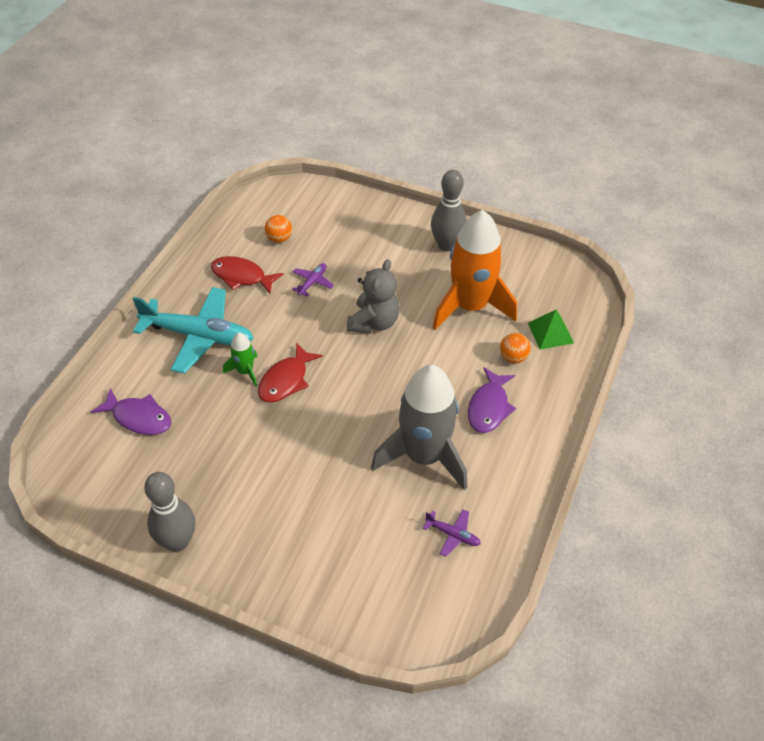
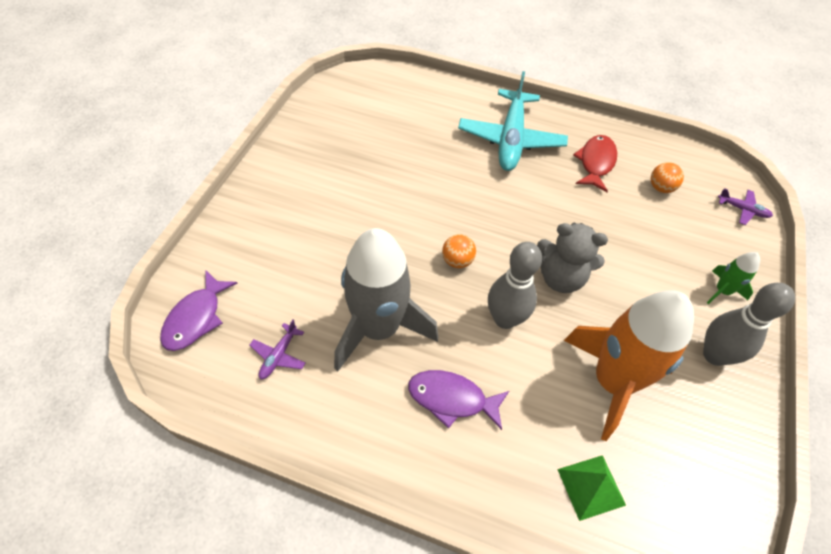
camera: 85 degrees right, 5 degrees up
purple fish [91,388,171,435] -> purple fish moved to [160,270,237,351]
grey bowling pin [144,472,196,552] -> grey bowling pin moved to [488,242,542,329]
green rocket [223,333,258,387] -> green rocket moved to [707,252,760,304]
red fish [258,342,323,403] -> none
purple plane [292,263,334,297] -> purple plane moved to [718,188,773,225]
orange ball [500,333,531,363] -> orange ball moved to [442,234,476,268]

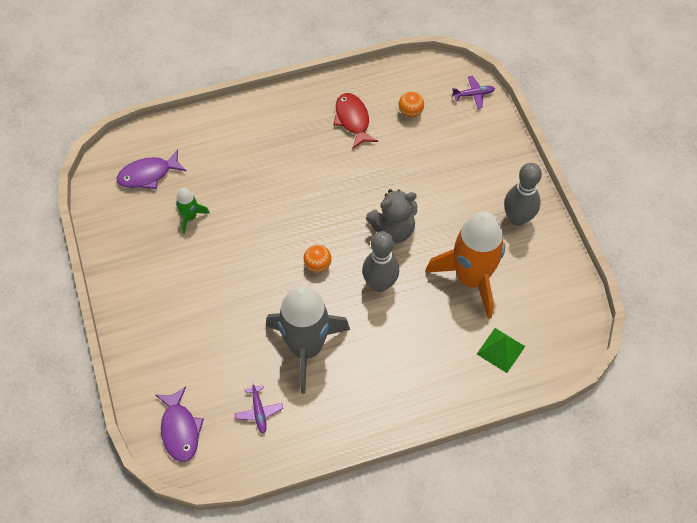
camera: 35 degrees left, 5 degrees up
purple fish [408,370,509,430] -> purple fish moved to [117,149,187,189]
turquoise plane [458,71,568,171] -> none
green rocket [707,252,760,304] -> green rocket moved to [176,188,210,234]

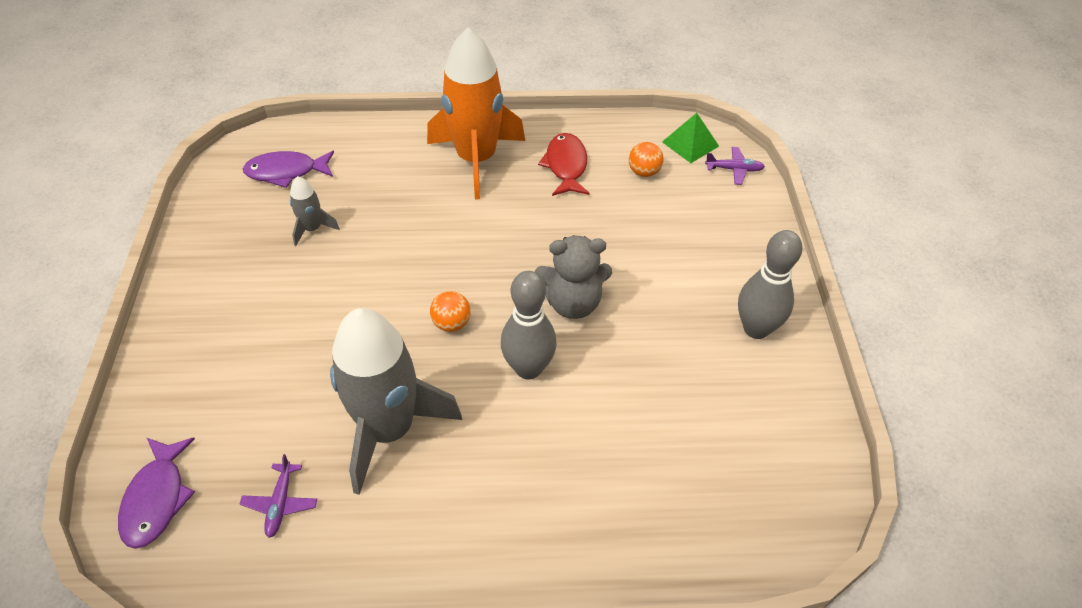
camera: 15 degrees right, 10 degrees down
green rocket [176,188,210,234] -> grey rocket [290,176,340,246]
orange rocket [425,212,505,319] -> orange rocket moved to [427,28,525,199]
green pyramid [477,328,525,373] -> green pyramid moved to [662,113,719,163]

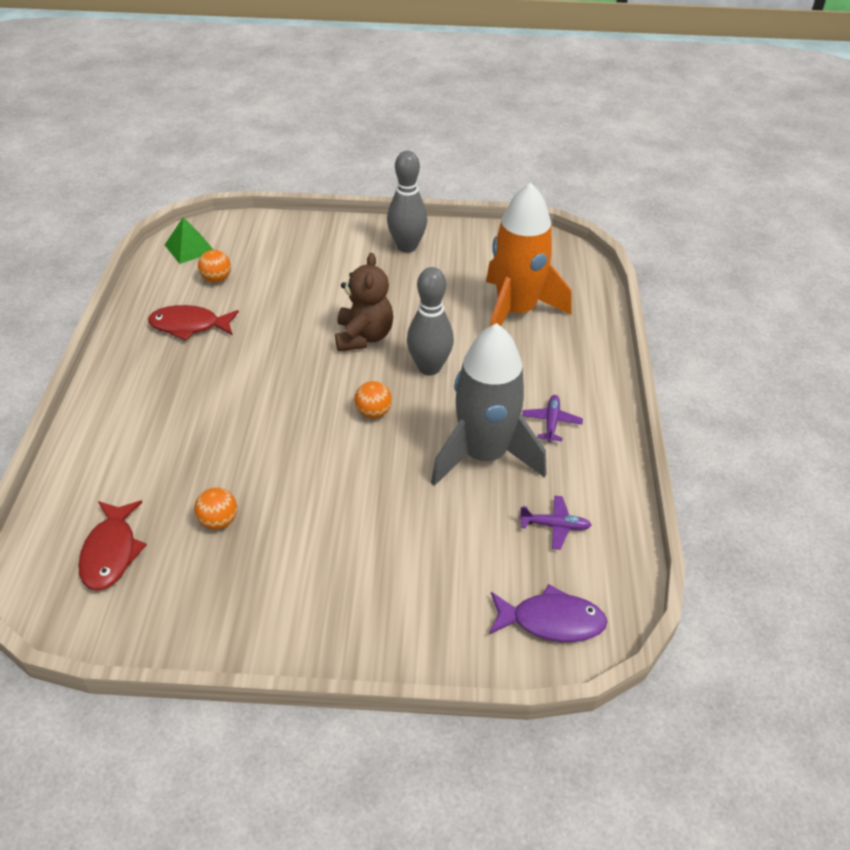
camera: 85 degrees left, 5 degrees down
purple fish [243,151,334,188] -> red fish [78,501,147,591]
grey rocket [290,176,340,246] -> orange ball [194,487,237,530]
orange rocket [427,28,525,199] -> orange rocket moved to [486,182,572,326]
grey teddy bear [534,235,612,319] -> brown teddy bear [335,253,393,352]
purple plane [705,147,765,185] -> purple plane moved to [522,395,583,443]

